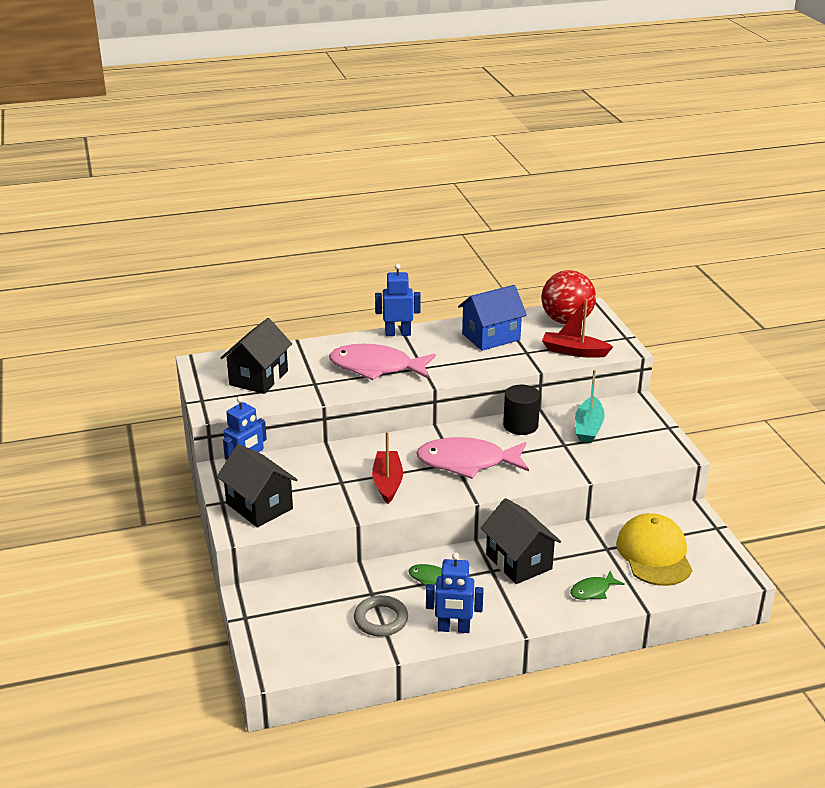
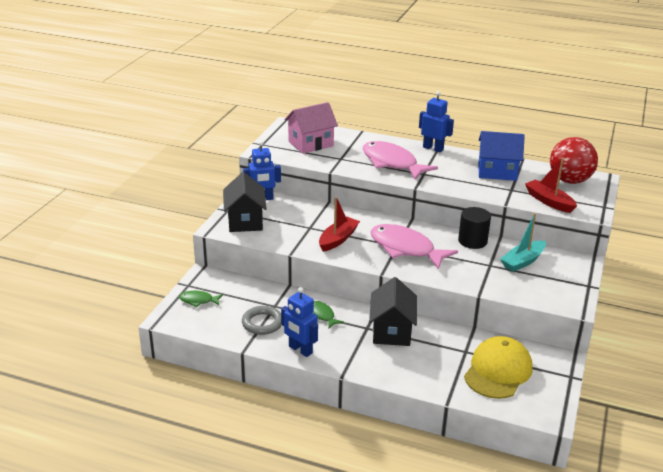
camera: 35 degrees right, 0 degrees up
black house [221,318,292,394] -> pink house [285,102,338,154]
green fish [570,571,625,600] -> green fish moved to [179,291,223,307]

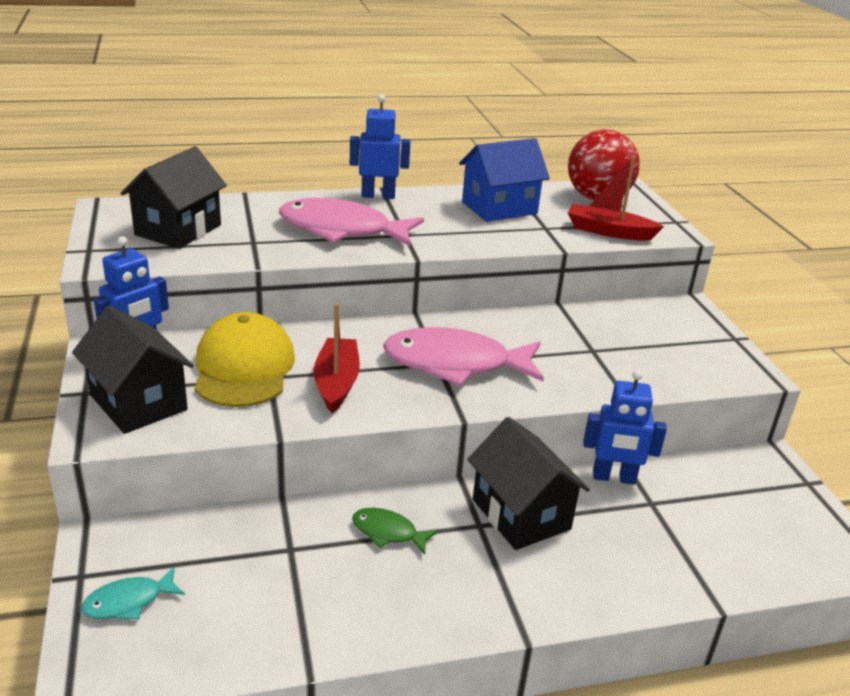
camera: 35 degrees left, 0 degrees up
green fish [179,291,223,307] -> turquoise fish [81,567,185,619]
grey ring [242,306,282,335] -> none
blue robot [281,287,318,357] -> blue robot moved to [583,370,667,484]
pink house [285,102,338,154] -> black house [120,146,227,249]
black cylinder [458,207,491,249] -> none
yellow cap [464,336,533,399] -> yellow cap moved to [195,312,295,407]
turquoise boat [500,213,546,272] -> none

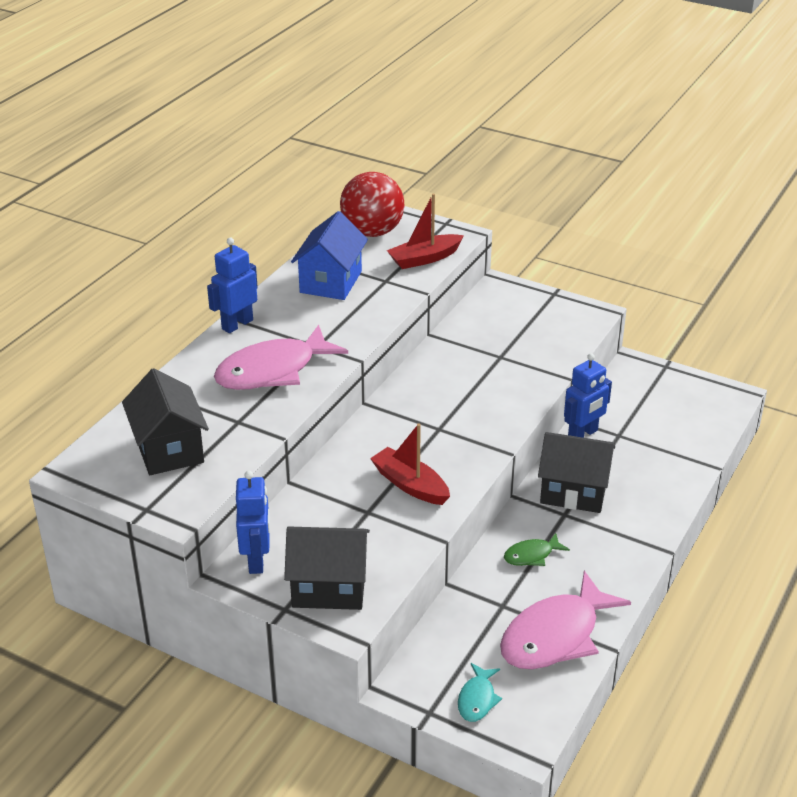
camera: 45 degrees left, 5 degrees up
yellow cap [195,312,295,407] -> none
pink fish [383,327,544,386] -> pink fish moved to [500,571,631,669]

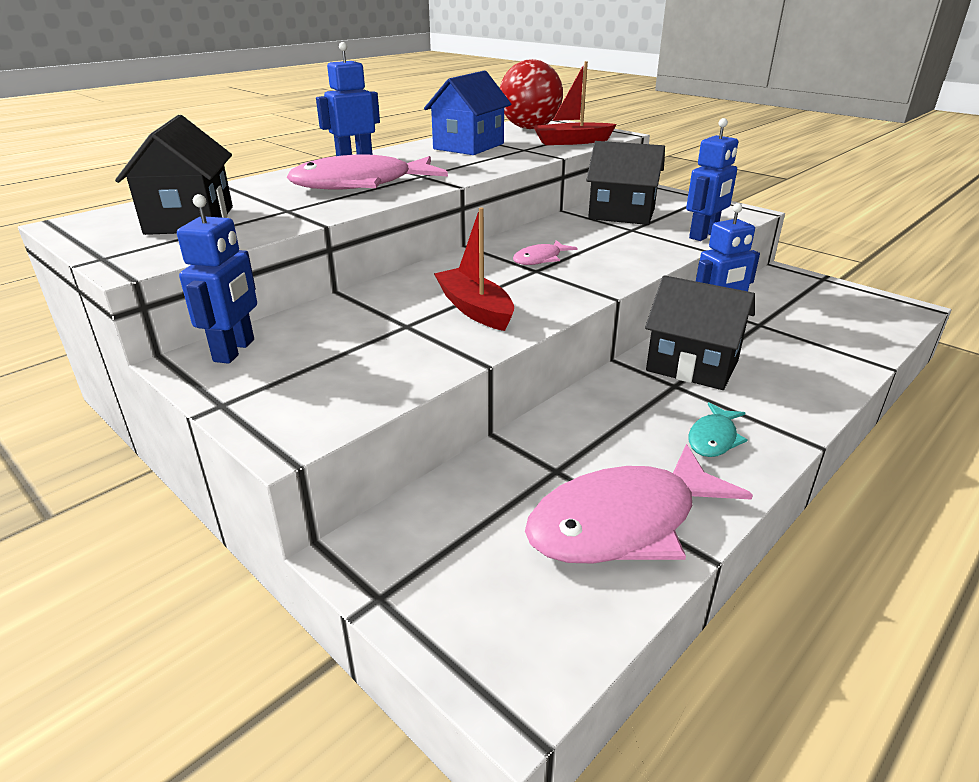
camera: 15 degrees right, 5 degrees down
black house [284,526,370,610] -> black house moved to [587,141,665,225]
turquoise fish [458,663,502,722] -> turquoise fish moved to [688,402,748,457]
green fish [504,533,570,566] -> none
none -> pink fish [513,240,577,265]
none -> blue robot [686,118,738,241]

